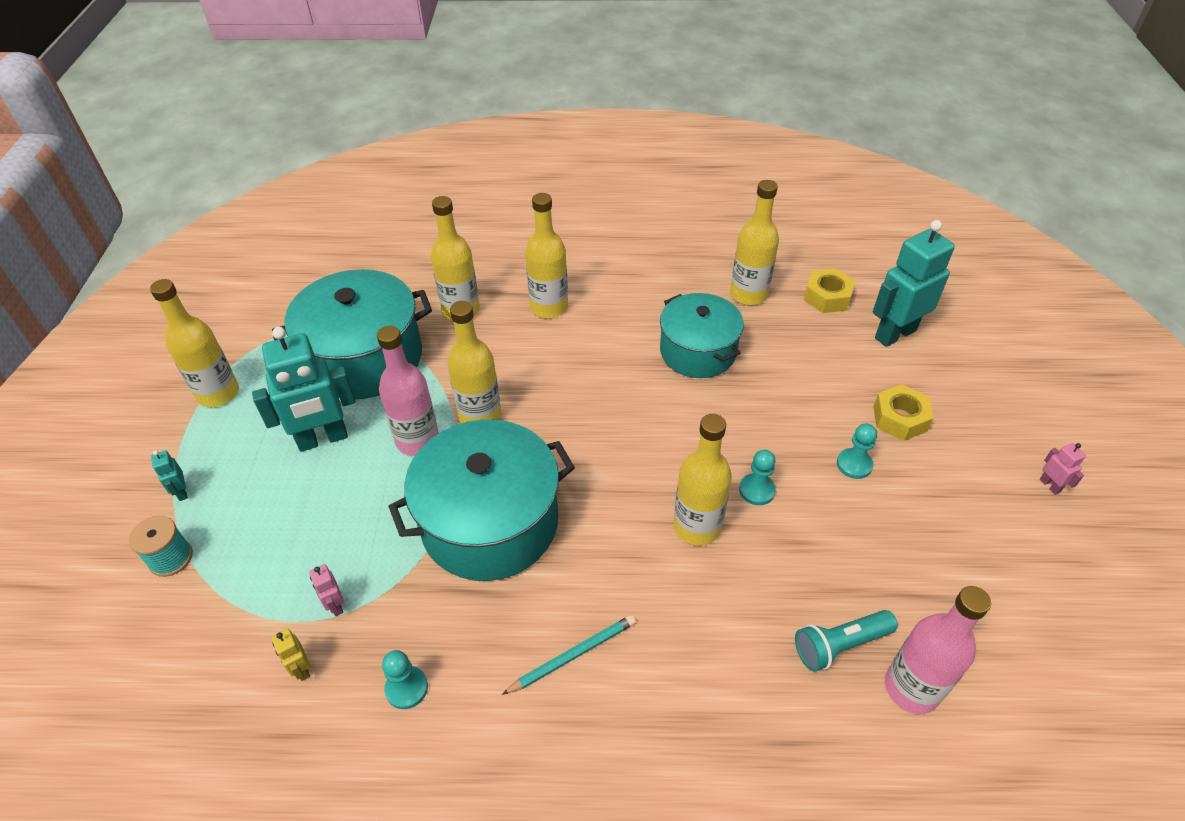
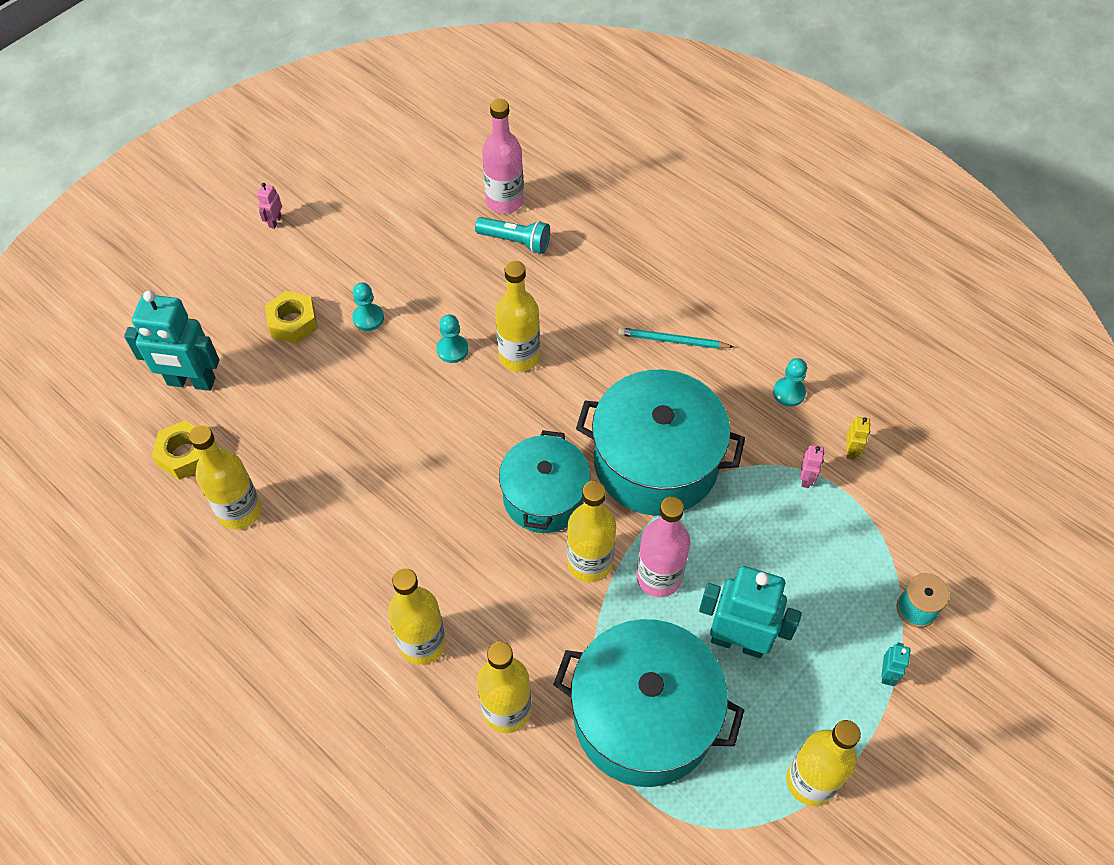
camera: 140 degrees left, 10 degrees up
turquoise pot [660,293,744,378] -> turquoise pot moved to [499,430,590,533]

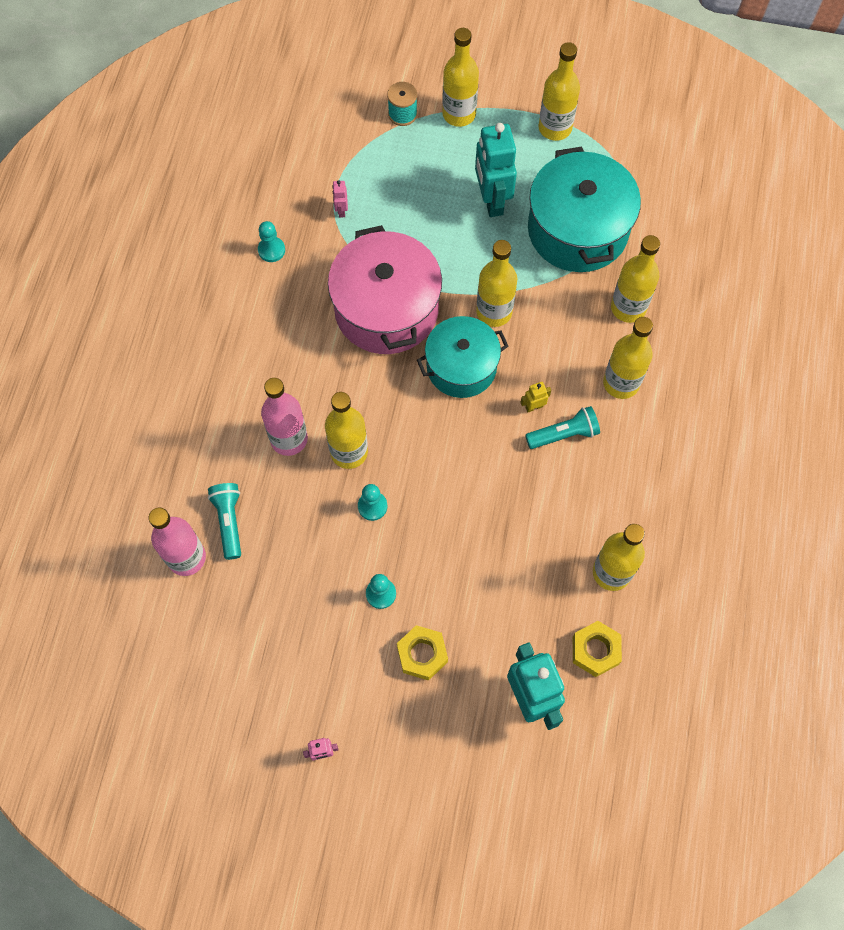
camera: 120 degrees left, 10 degrees up
turquoise pot [576,370,745,516] -> pink pot [328,225,442,354]
turquoise pencil [618,328,734,349] -> none
pink bottle [636,497,690,597] -> pink bottle moved to [261,378,308,456]
pink robot [800,445,824,488] -> pink robot turned 75 degrees counterclockwise [332,180,348,218]
yellow robot [846,417,870,460] -> yellow robot moved to [520,382,551,412]
turquoise robot [881,642,910,686] -> yellow bottle [442,28,479,127]
none -> turquoise flashlight [525,406,600,449]

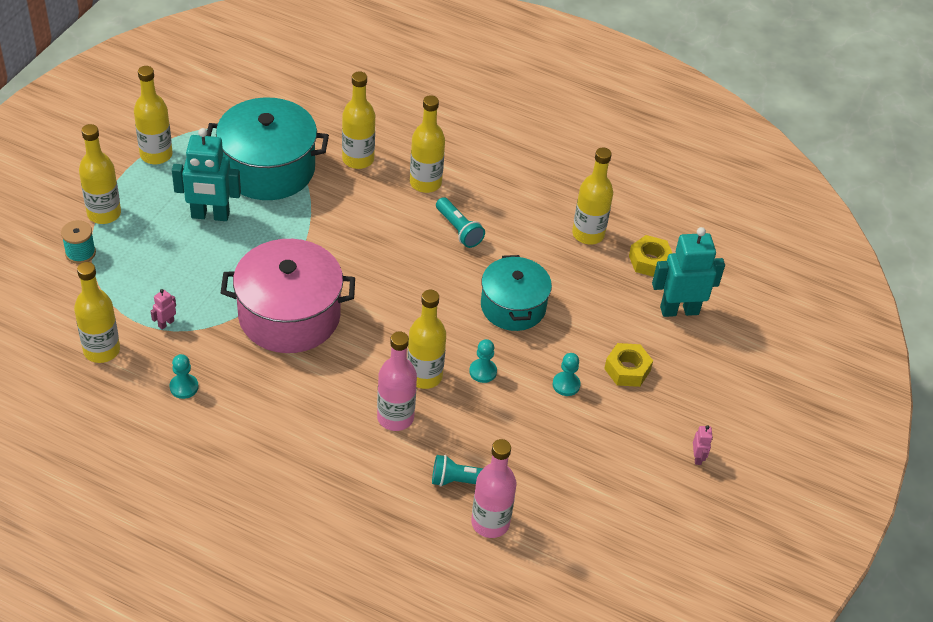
camera: 80 degrees left, 20 degrees down
pink robot [332,180,348,218] -> pink robot turned 120 degrees clockwise [151,289,176,330]
turquoise pot [417,316,508,398] -> turquoise pot moved to [481,255,552,331]
yellow bottle [476,240,517,327] -> yellow bottle moved to [74,262,120,363]
yellow robot [520,382,551,412] -> none
turquoise flashlight [525,406,600,449] -> turquoise flashlight turned 150 degrees clockwise [436,197,485,248]

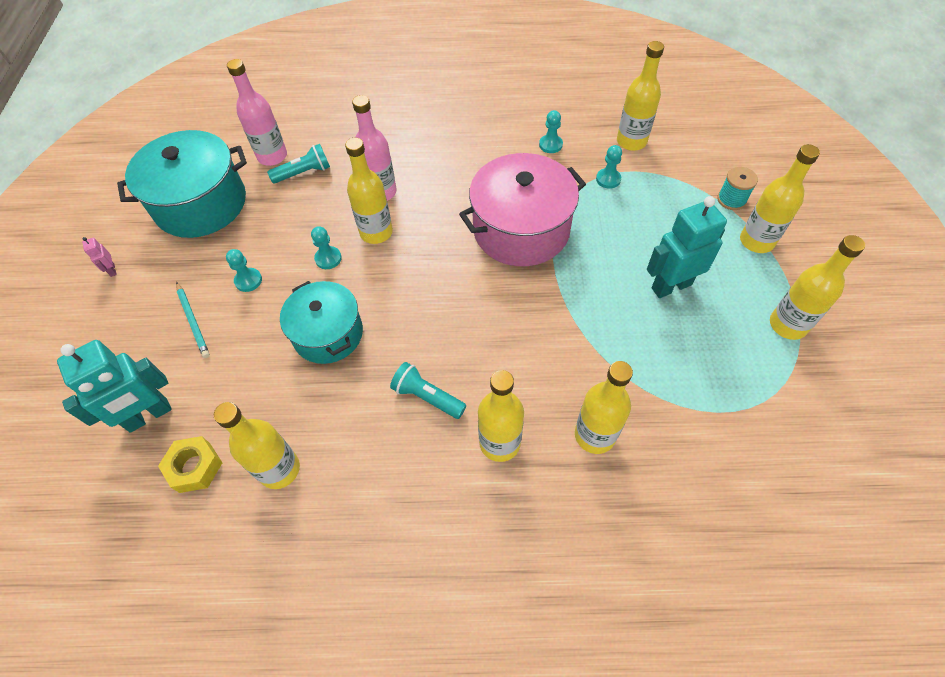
camera: 160 degrees right, 10 degrees up
pink robot [151,289,176,330] -> turquoise pawn [596,145,622,189]
turquoise pot [206,97,329,200] -> turquoise pot moved to [117,130,247,238]
yellow nut [604,343,653,387] -> turquoise pencil [176,282,210,358]

